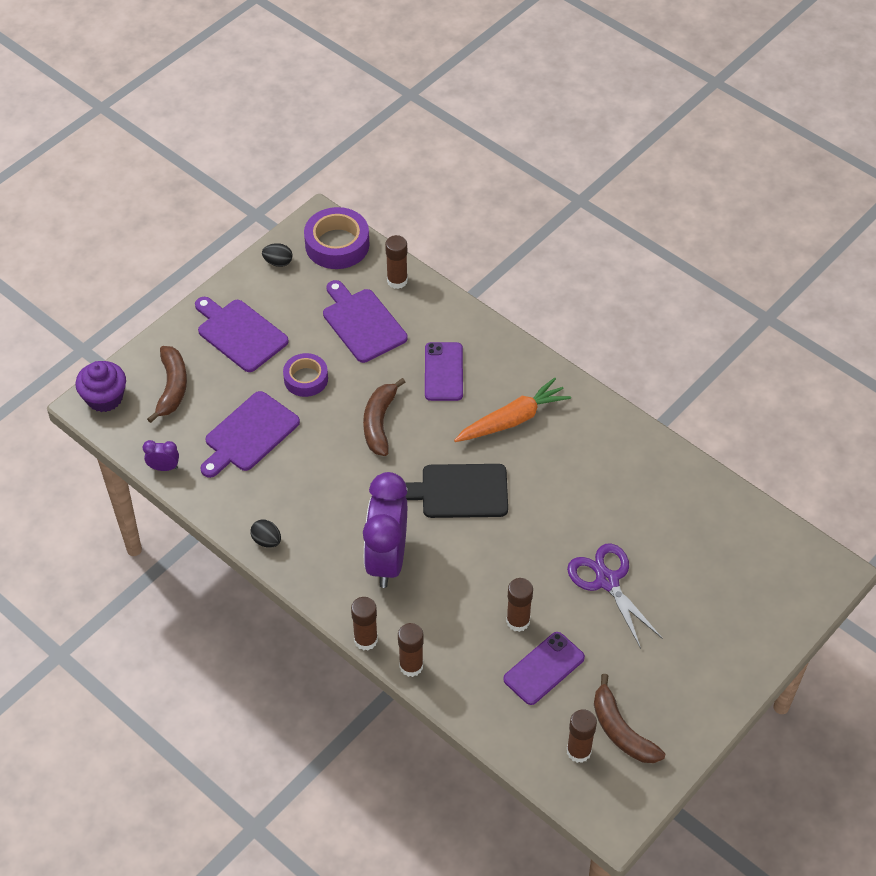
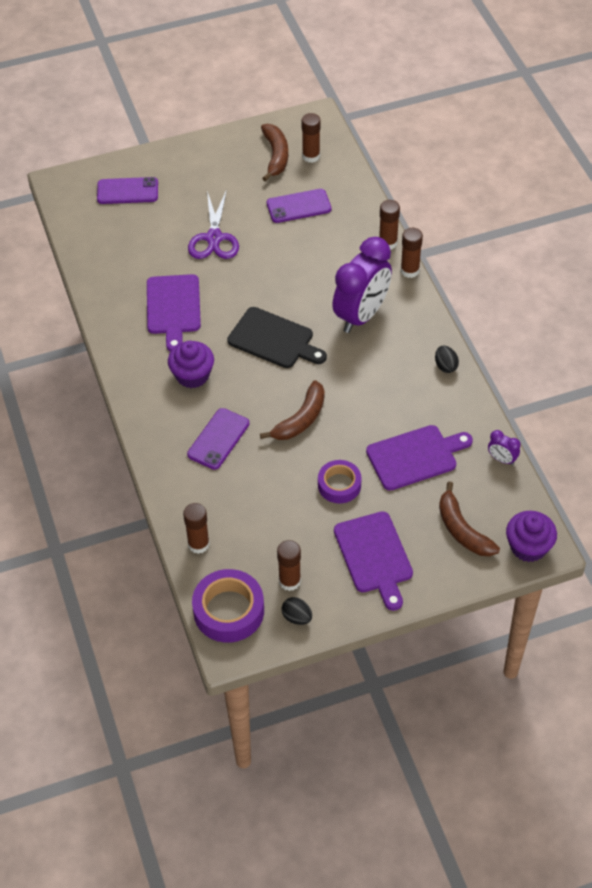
camera: 150 degrees left, 0 degrees up
brown banana [147,346,187,423] -> brown banana turned 60 degrees counterclockwise [439,482,500,556]
purple cutting board [323,280,408,363] -> purple cutting board moved to [147,274,201,352]
orange carrot [454,378,571,442] -> purple cupcake [168,341,214,388]
brown glue stick [506,578,533,632] -> brown glue stick moved to [277,540,301,591]
none -> purple phone [97,177,158,204]

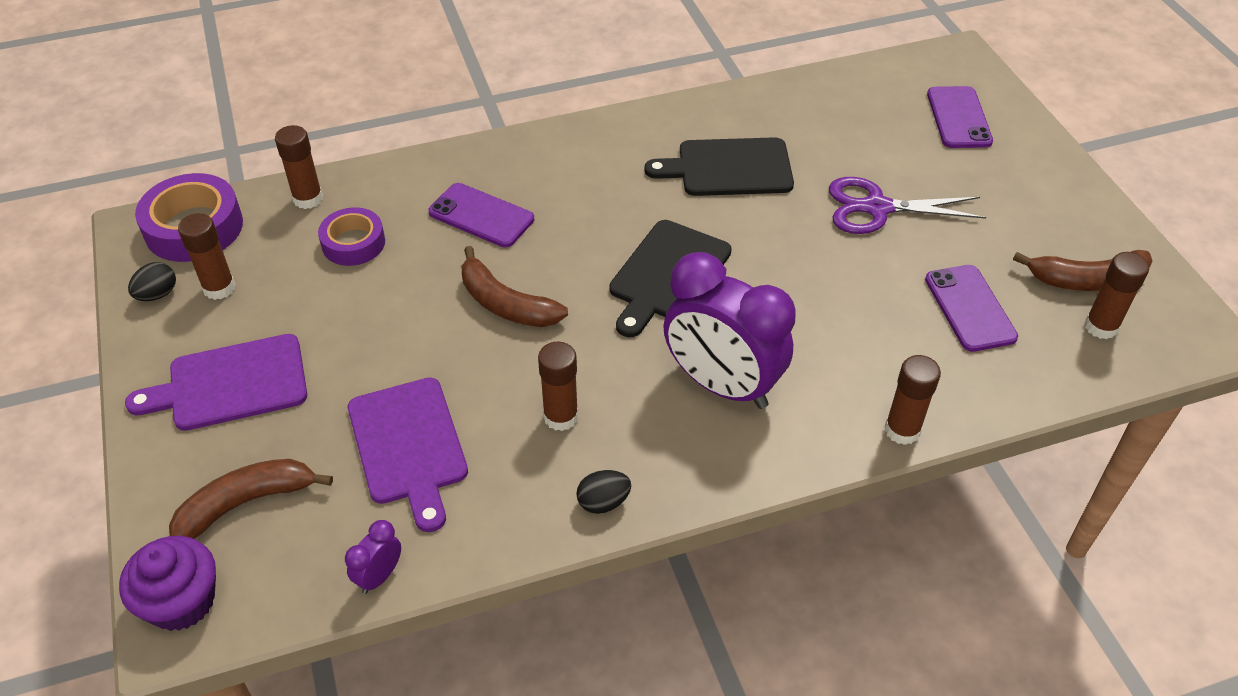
camera: 90 degrees right, 5 degrees down
purple cutting board [147,274,201,352] -> black cutting board [645,137,794,196]
purple cupcake [168,341,214,388] -> none
purple tape [318,460,362,503] -> purple tape moved to [318,207,385,266]
brown glue stick [401,228,423,278] -> brown glue stick moved to [538,341,579,431]

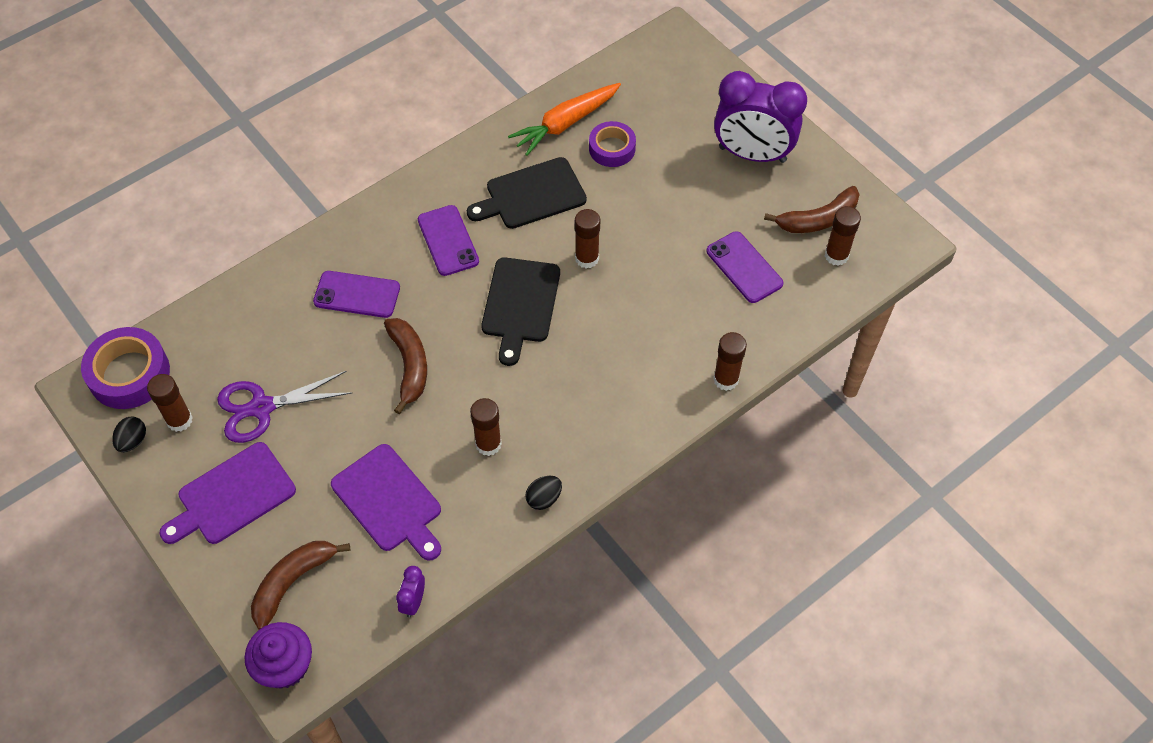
camera: 20 degrees left, 10 degrees up
brown glue stick [275,125,323,209] -> brown glue stick moved to [575,209,600,268]
purple tape [318,207,385,266] -> purple tape moved to [589,121,636,167]
brown banana [462,246,568,327] -> brown banana turned 120 degrees counterclockwise [384,318,427,414]
purple clock [664,252,796,409] -> purple clock moved to [714,71,807,163]
purple scissors [829,177,986,234] -> purple scissors moved to [217,371,352,443]
purple phone [927,86,993,148] -> purple phone moved to [418,205,479,276]
none -> orange carrot [508,83,621,156]

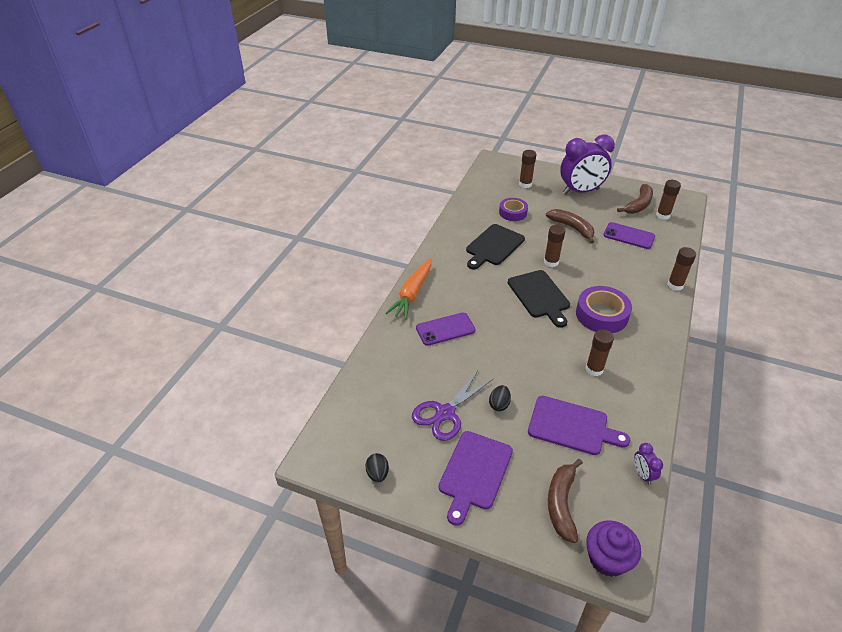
camera: 30 degrees left, 15 degrees down
purple tape [81,327,170,409] -> purple tape moved to [576,286,632,333]
brown glue stick [147,374,193,432] -> brown glue stick moved to [519,150,537,188]
brown banana [384,318,427,414] -> brown banana moved to [546,209,594,243]
purple phone [418,205,479,276] -> none
orange carrot [508,83,621,156] -> orange carrot moved to [386,258,431,319]
black egg [525,476,562,510] -> black egg moved to [489,385,511,411]

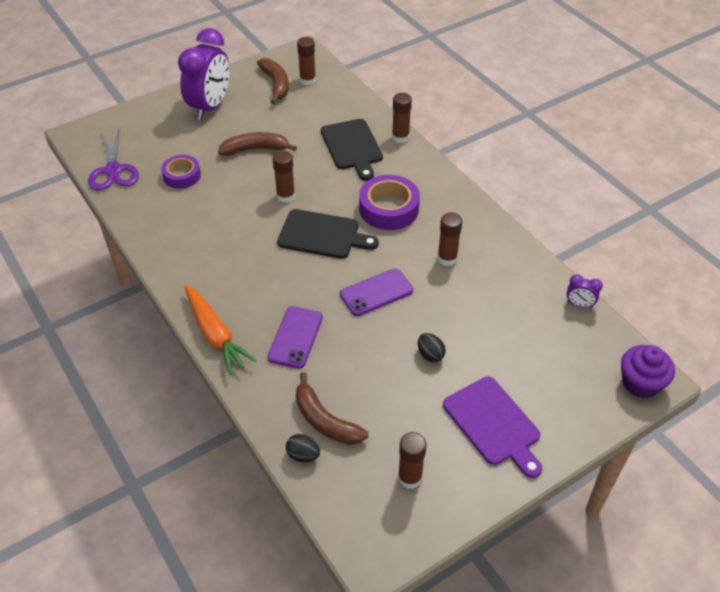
camera: 55 degrees left, 5 degrees up
black egg [365,453,389,482] -> black egg moved to [286,434,320,462]
purple scissors [412,370,494,441] -> purple scissors moved to [88,128,139,191]
black cutting board [466,224,525,269] -> black cutting board moved to [321,119,383,181]
brown glue stick [519,150,537,188] -> brown glue stick moved to [398,432,427,489]
purple cutting board [528,396,630,455] -> none
brown banana [548,459,583,543] -> brown banana moved to [296,372,368,445]
purple phone [603,222,655,249] -> purple phone moved to [340,268,413,316]

